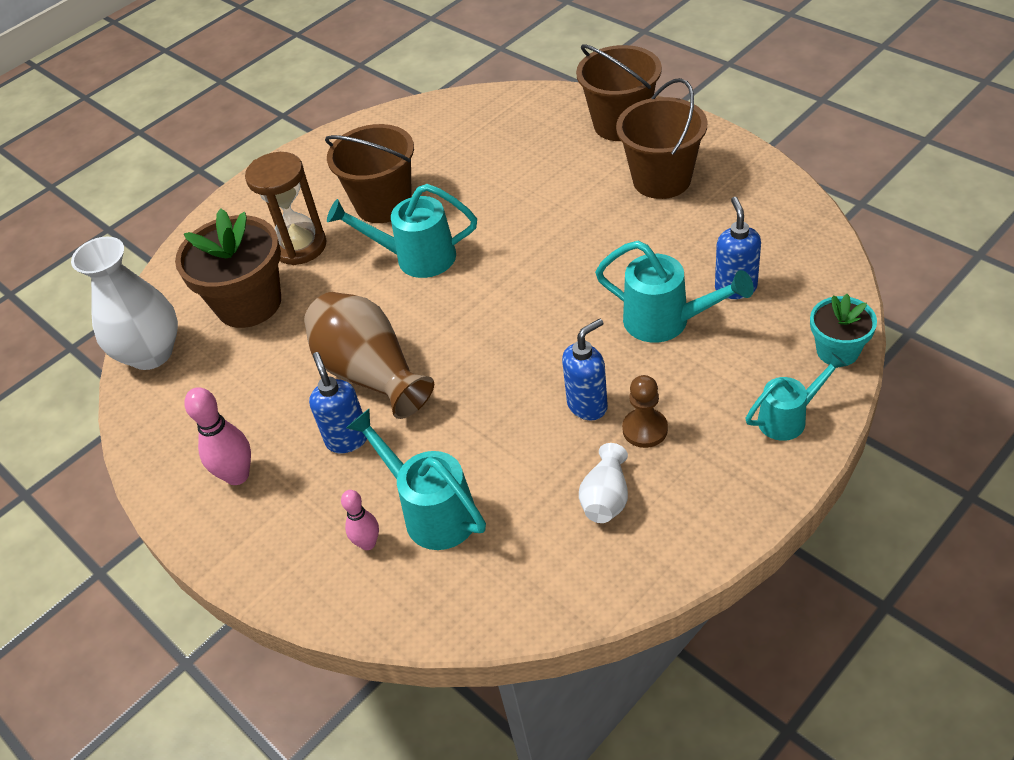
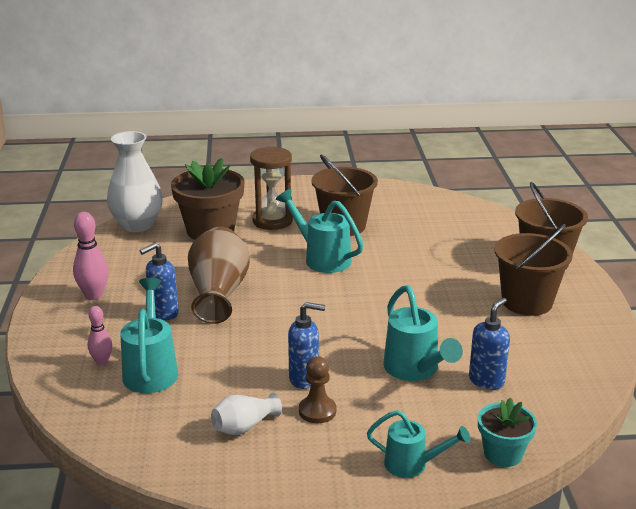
camera: 35 degrees right, 20 degrees down
blue soap dispenser [309,352,367,453] -> blue soap dispenser turned 150 degrees counterclockwise [140,243,179,320]

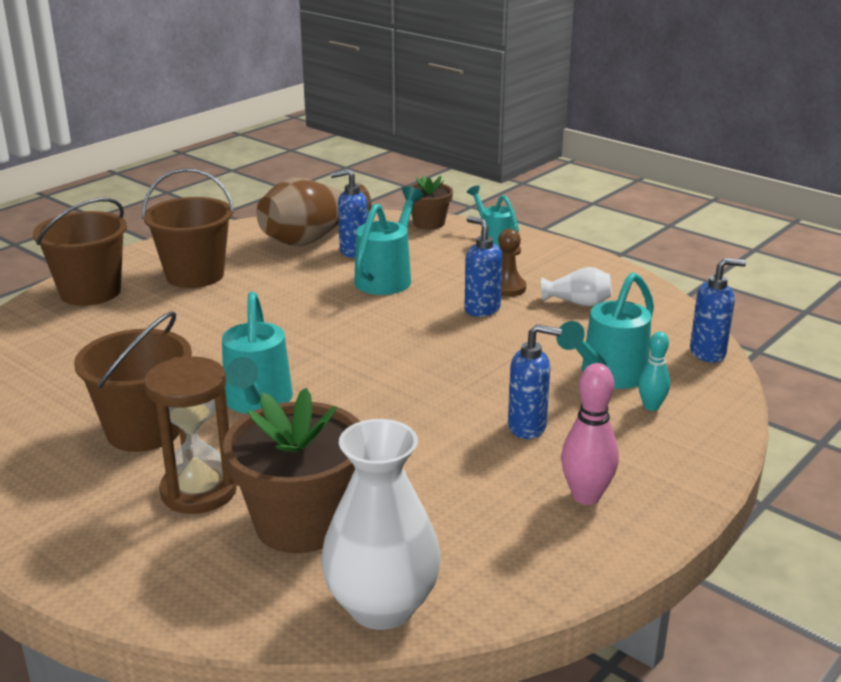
camera: 135 degrees left, 0 degrees up
pink bowling pin [88,306,112,366] -> turquoise bowling pin [638,332,670,411]
brown vase [188,227,250,324] -> brown vase moved to [256,178,372,246]
turquoise flower pot [478,397,537,467] -> brown flower pot [409,176,453,230]
none -> blue soap dispenser [690,258,746,363]

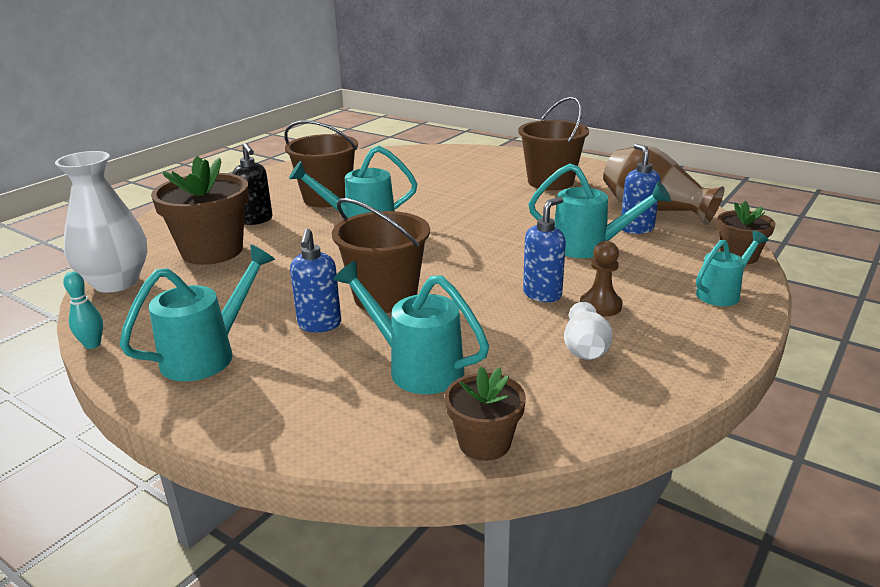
camera: 85 degrees right, 0 degrees up
brown bucket [33,198,127,306] -> brown bucket moved to [332,198,430,313]
brown hourglass [144,356,237,514] -> black soap dispenser [232,143,273,225]
pink bowling pin [561,363,619,505] -> turquoise watering can [119,244,275,382]
turquoise bowling pin [638,332,670,411] -> turquoise bowling pin moved to [63,271,103,349]
blue soap dispenser [690,258,746,363] -> brown flower pot [445,367,526,461]

